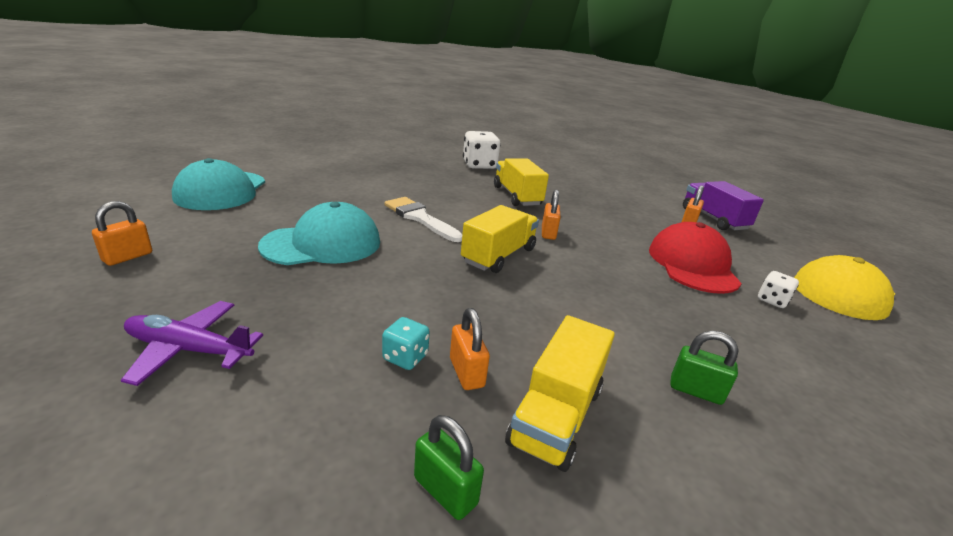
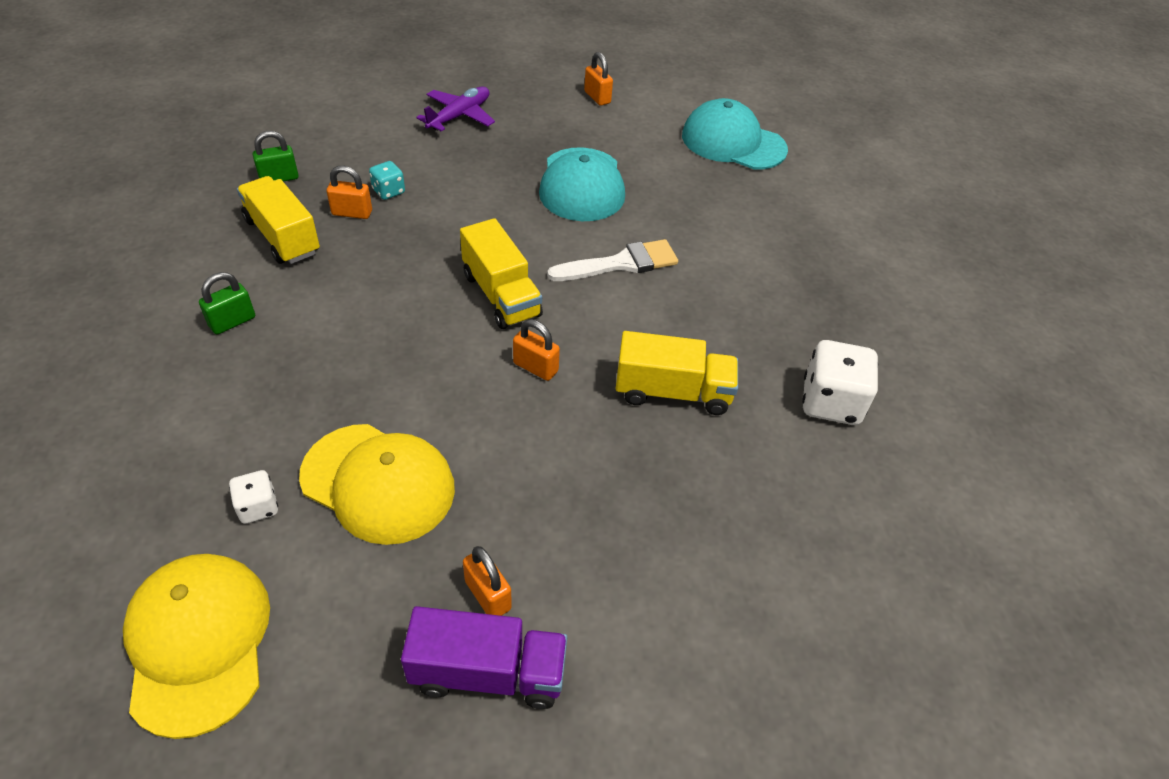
camera: 115 degrees right, 20 degrees up
red cap [649,222,742,294] -> yellow cap [299,424,455,545]

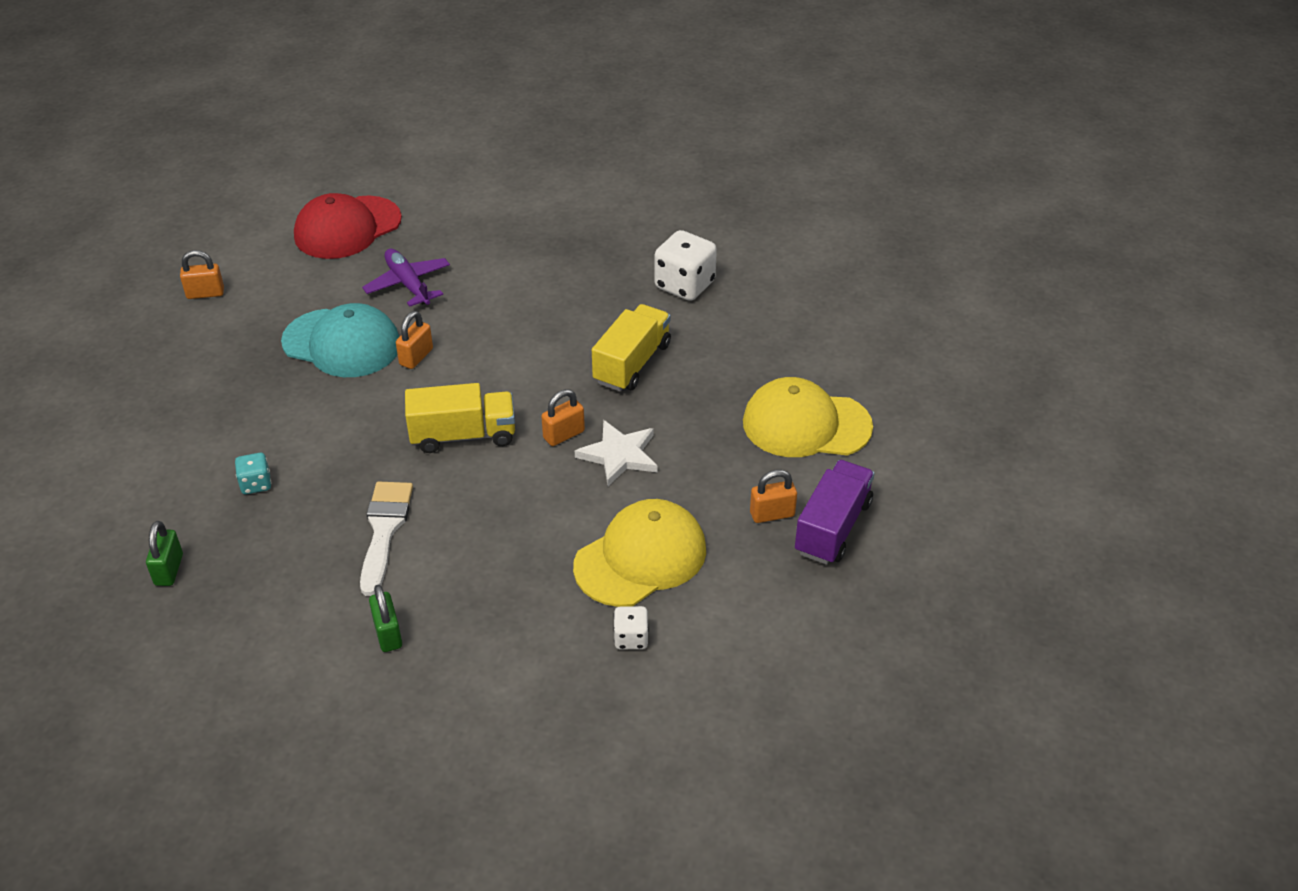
camera: 65 degrees left, 5 degrees down
yellow cap [123,554,270,739] -> yellow cap moved to [743,377,873,457]
yellow truck [237,176,320,264] -> none
orange padlock [326,166,372,219] -> orange padlock moved to [396,311,433,369]
purple plane [416,86,495,131] -> purple plane moved to [362,249,450,307]
white brush [547,239,678,281] -> white brush moved to [360,482,413,596]
turquoise cap [682,98,788,170] -> red cap [294,193,402,259]
none -> white star [575,420,658,486]

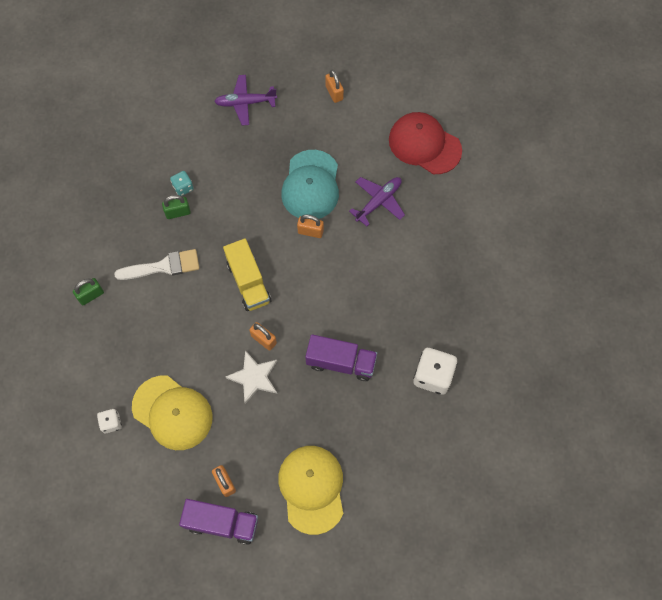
camera: 75 degrees right, 25 degrees up
green padlock [146,521,183,586] -> green padlock moved to [162,195,191,219]
yellow truck [592,304,671,391] -> purple truck [305,334,377,381]
none -> purple plane [214,75,277,126]

